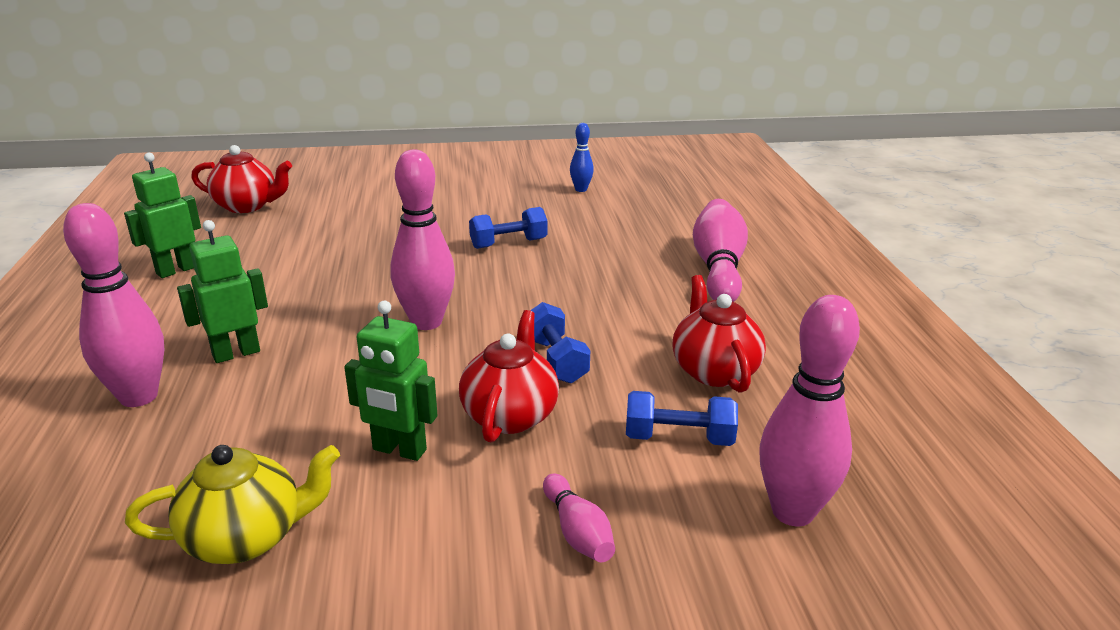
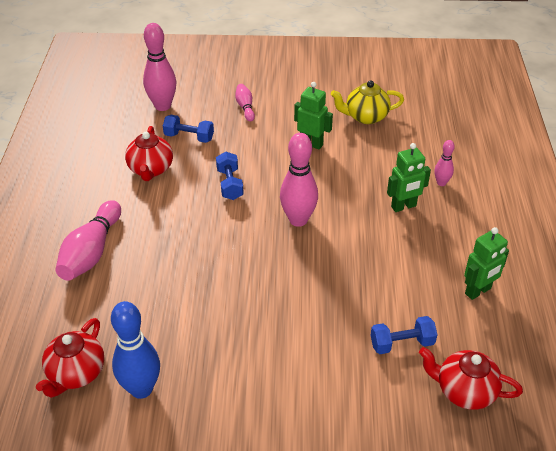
camera: 170 degrees left, 15 degrees up
pink bowling pin [63,203,164,407] -> pink bowling pin [434,140,455,186], size x0.52
red teapot [459,310,559,443] -> red teapot moved to [36,318,104,398]
blue dumbbell [469,207,548,249] -> blue dumbbell moved to [371,316,437,354]
blue bowling pin [570,123,594,192] -> blue bowling pin [111,301,160,399], size x1.91

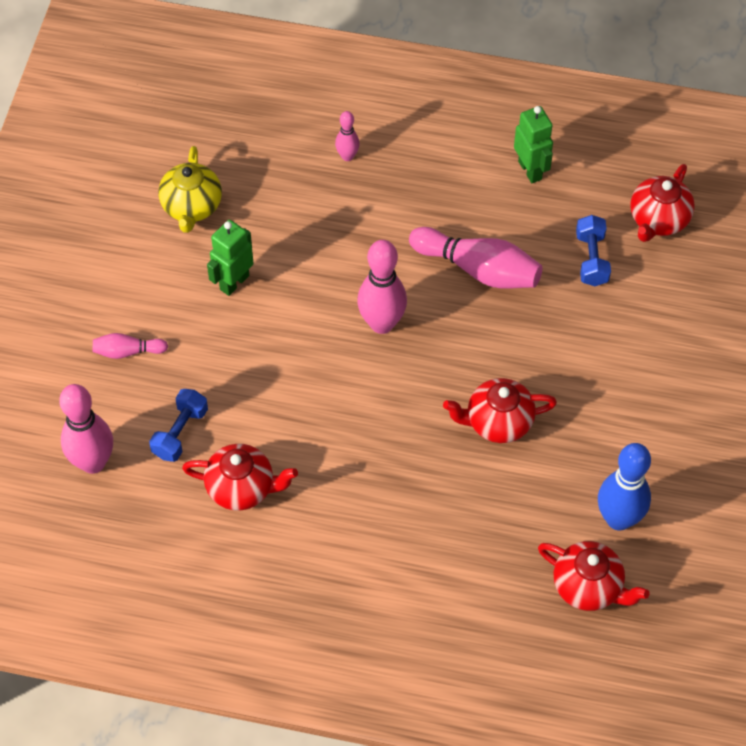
camera: 80 degrees left, 15 degrees up
pink bowling pin [56,200,121,281] -> pink bowling pin moved to [409,227,542,288]
blue dumbbell [216,152,244,200] -> none
green robot [387,143,431,212] -> none
none -> red teapot [443,378,557,443]

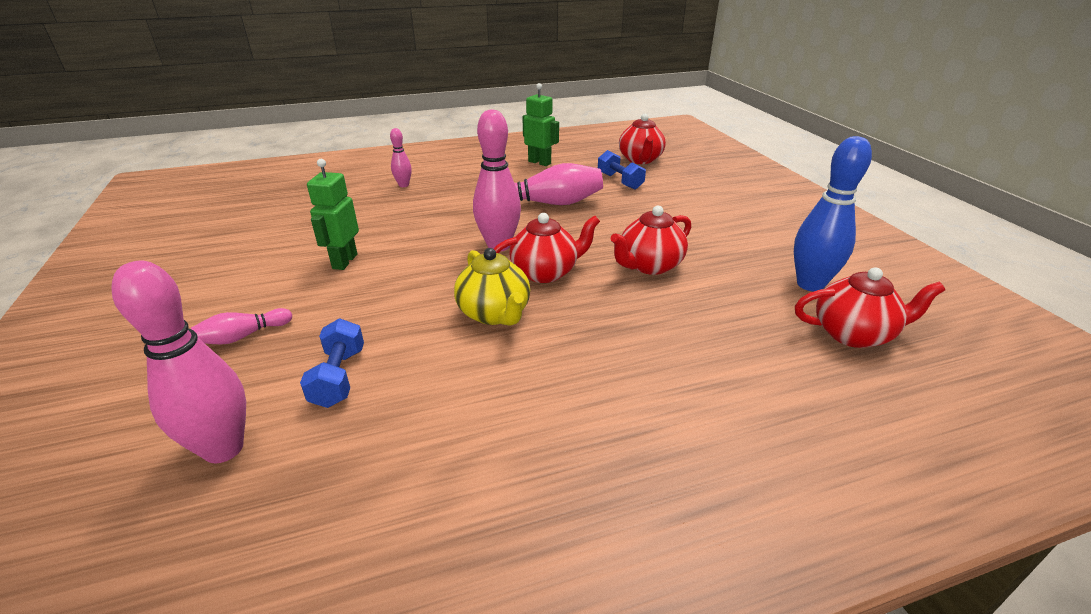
camera: 30 degrees left, 25 degrees down
yellow teapot [159,146,222,233] -> yellow teapot moved to [454,248,530,325]
red teapot [182,444,298,511] -> red teapot moved to [494,213,600,283]

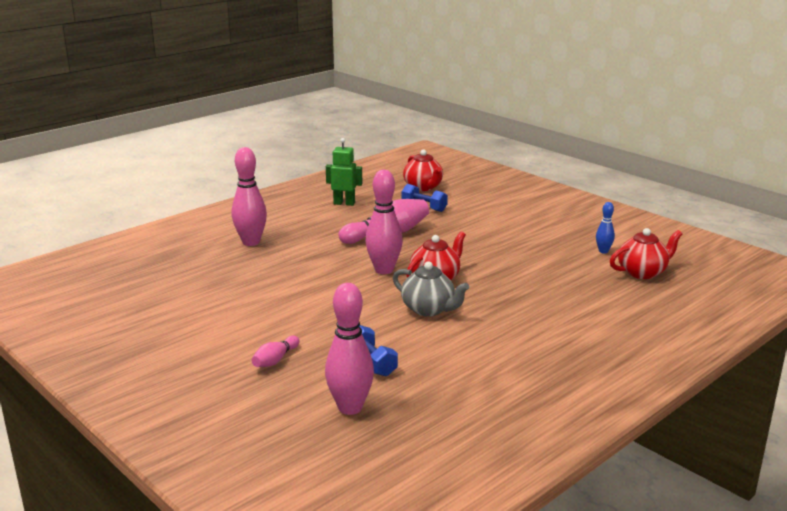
camera: 25 degrees left, 10 degrees down
green robot [307,159,359,270] -> none
pink bowling pin [390,128,412,187] -> pink bowling pin [232,147,267,246], size x1.91
yellow teapot [454,248,530,325] -> grey teapot [393,261,469,316]
red teapot [610,206,691,275] -> none
blue bowling pin [794,136,872,292] -> blue bowling pin [596,202,615,253], size x0.52

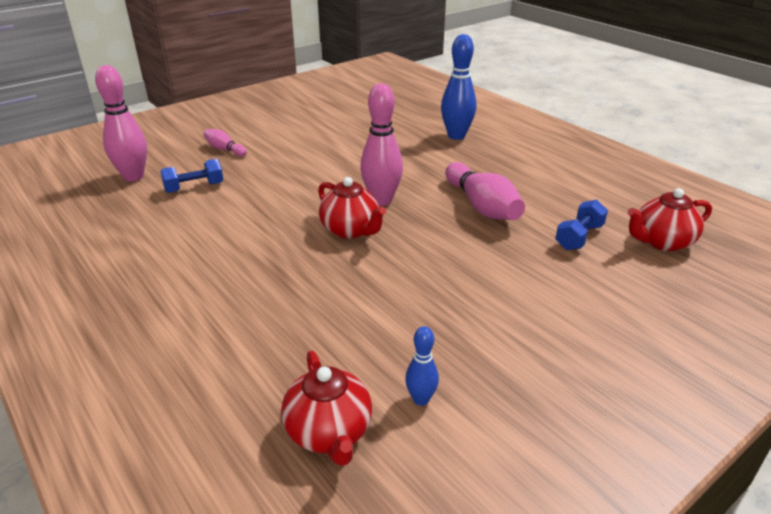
camera: 95 degrees right, 10 degrees up
pink bowling pin [232,147,267,246] -> blue bowling pin [441,34,476,140]
green robot [326,138,362,206] -> none
grey teapot [393,261,469,316] -> none

